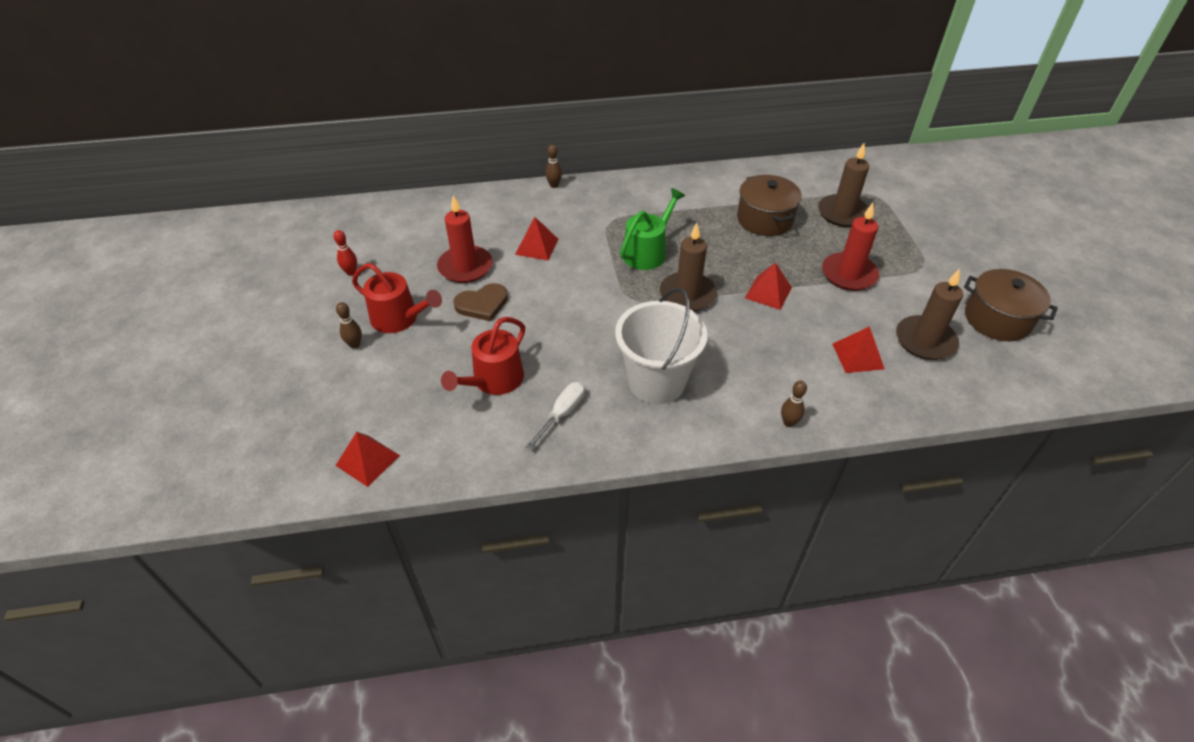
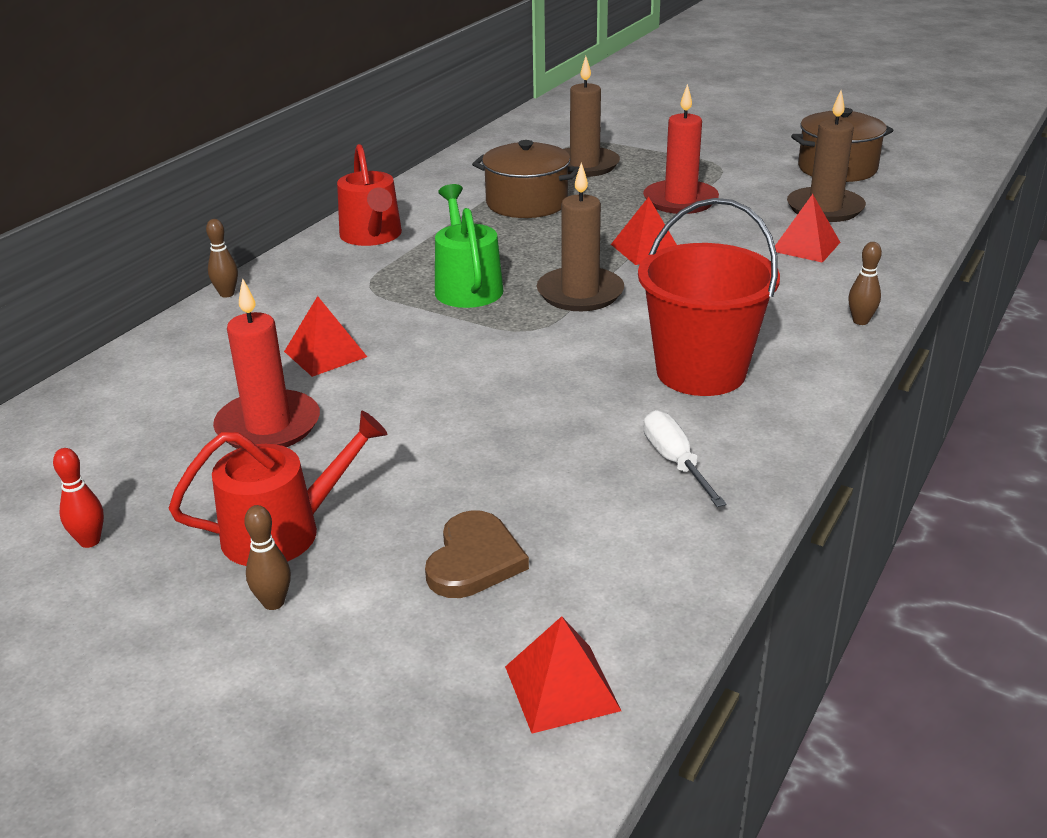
camera: 50 degrees left, 15 degrees down
red watering can [441,317,525,395] -> red watering can moved to [337,144,402,246]
brown heart [453,283,508,321] -> brown heart moved to [425,510,529,598]
white bucket [615,287,707,404] -> red bucket [638,198,780,396]

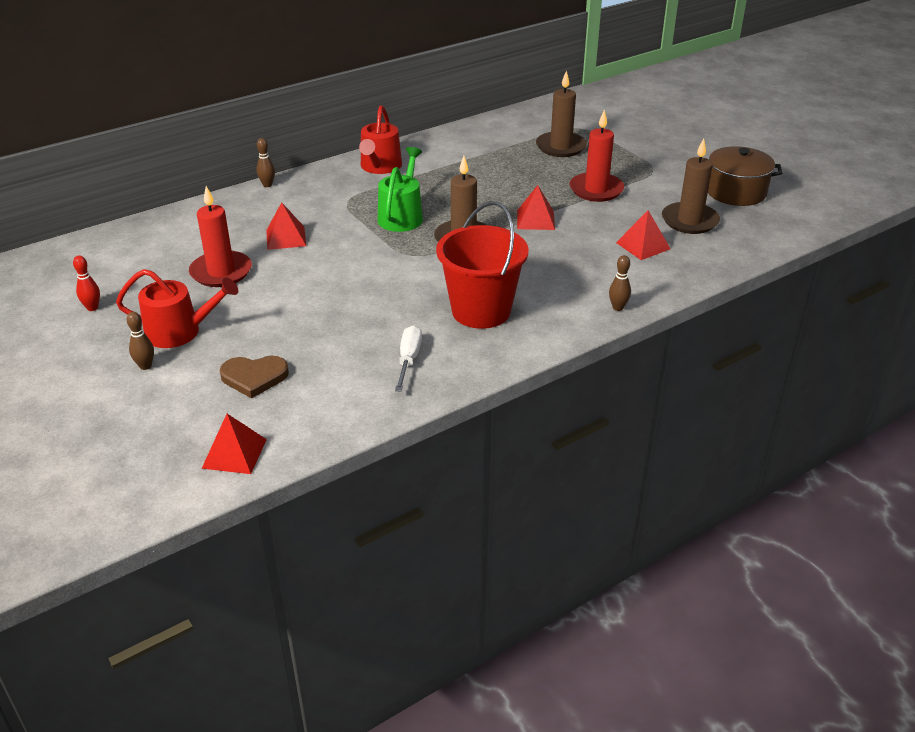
camera: 25 degrees right, 5 degrees up
brown heart [425,510,529,598] -> brown heart turned 45 degrees clockwise [220,356,289,398]
brown pot [472,140,579,218] -> none

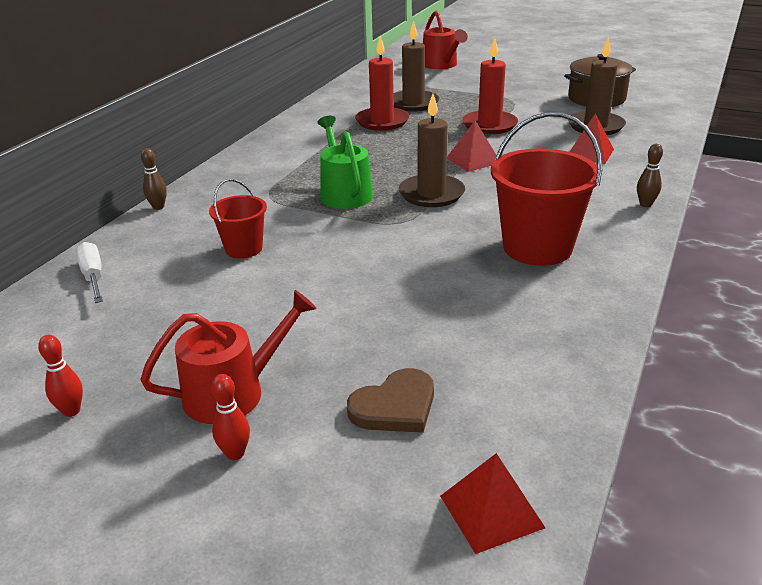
camera: 30 degrees left, 5 degrees down
brown bowling pin [127,312,154,370] -> red bowling pin [211,374,250,460]
red candle [189,186,252,287] -> red candle moved to [355,36,409,131]
red pyramid [266,202,306,250] -> red bucket [209,179,267,258]
red watering can [359,105,402,174] -> red watering can moved to [423,11,468,69]
white screwdriver [395,325,422,392] -> white screwdriver moved to [76,242,103,303]

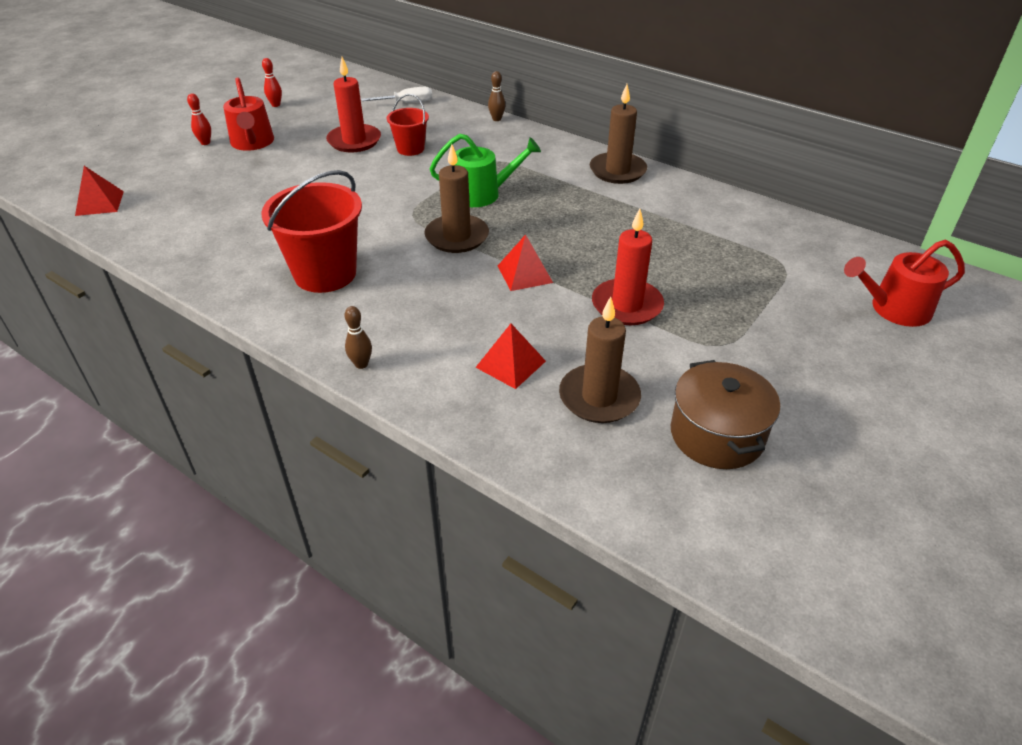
camera: 100 degrees right, 10 degrees up
brown heart [347,368,434,433] -> none
red candle [355,36,409,131] -> red candle moved to [326,57,381,152]
brown candle [394,21,439,112] -> brown candle moved to [590,84,647,184]

